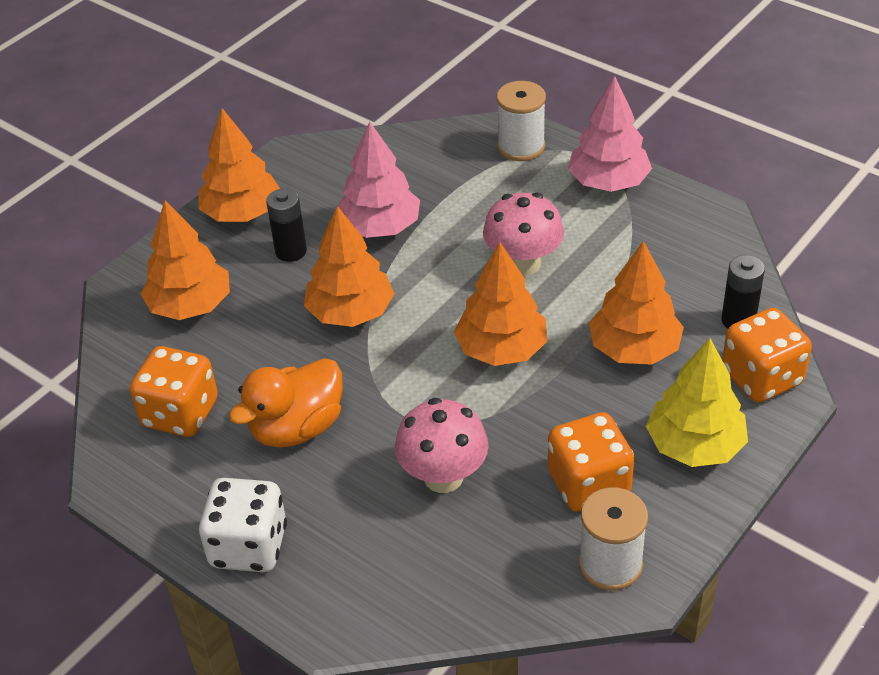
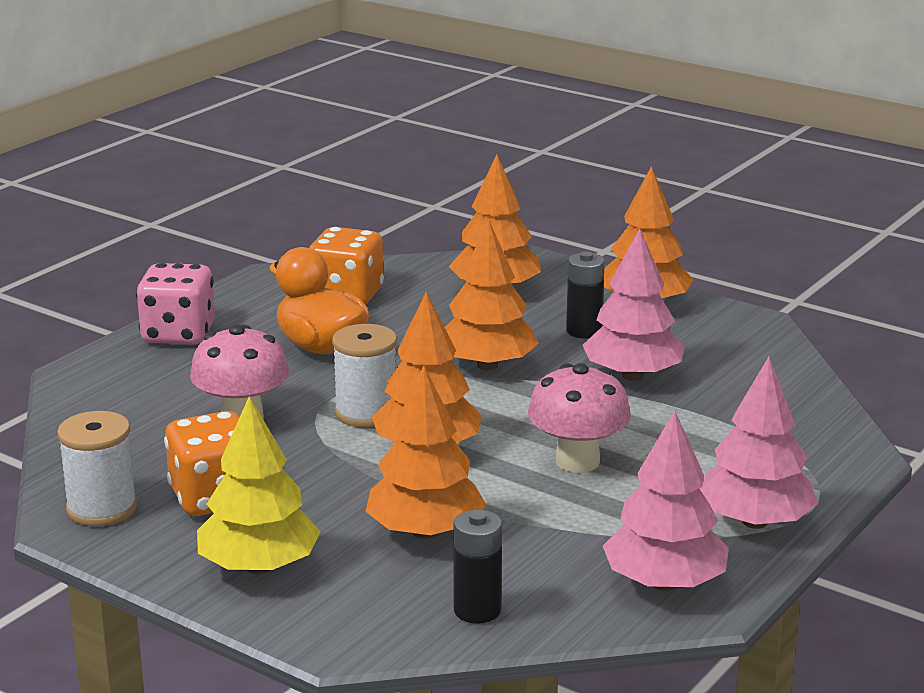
camera: 85 degrees right, 20 degrees down
white dice [199,478,287,572] -> pink dice [136,263,215,345]
white spool [497,81,546,161] -> white spool moved to [332,324,397,427]
orange dice [722,308,812,403] -> none
none -> pink tree [603,411,729,591]

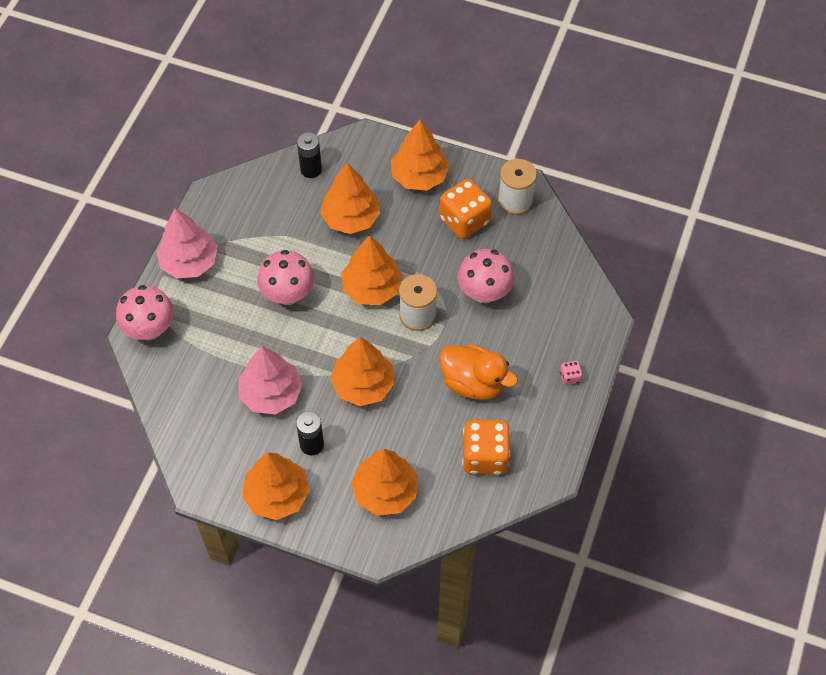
camera: 165 degrees right, 35 degrees up
pink dice [136,263,215,345] -> pink dice [560,361,583,385], size x0.44
yellow tree [197,396,321,574] -> orange tree [391,120,449,190]
pink tree [603,411,729,591] -> none
none -> pink mushroom [116,285,174,340]

